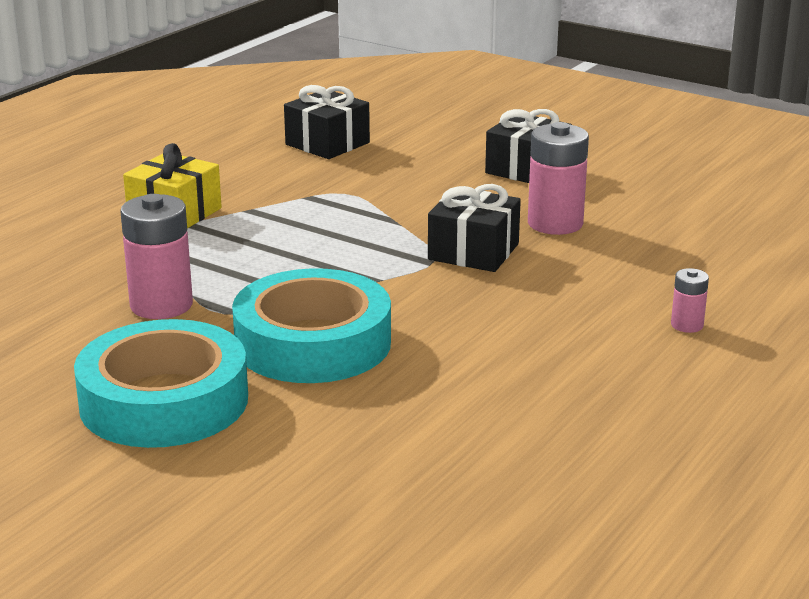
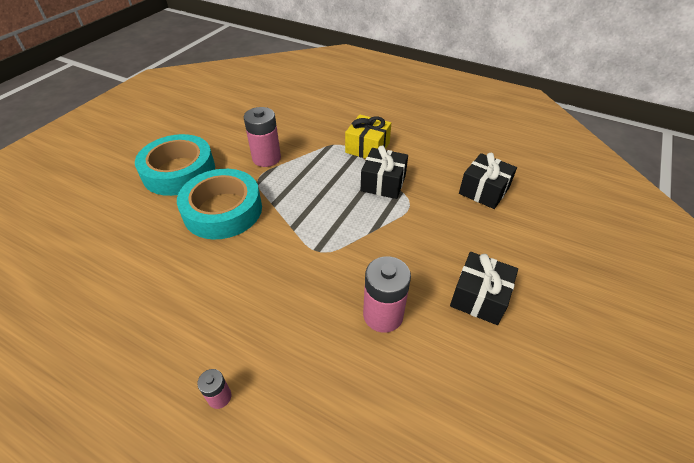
camera: 85 degrees right, 20 degrees up
black gift [428,184,521,272] -> black gift moved to [361,146,408,199]

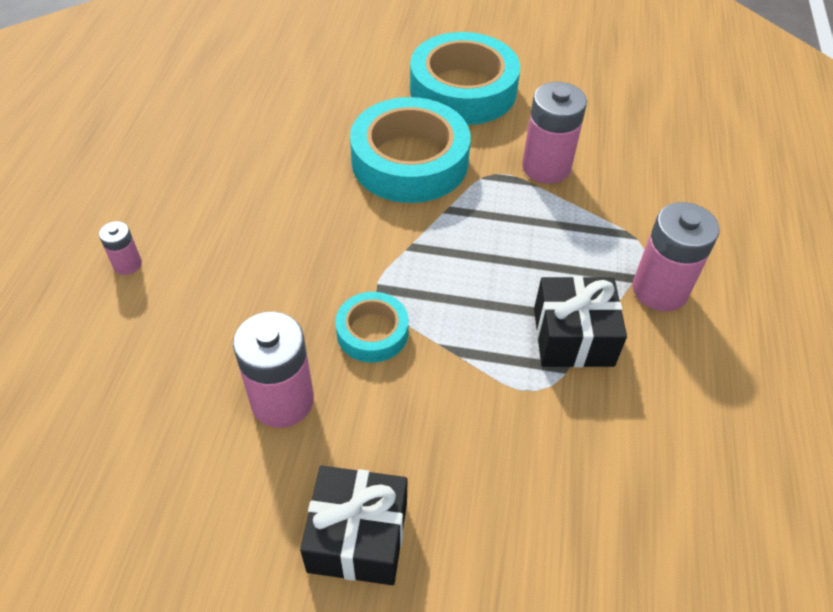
camera: 70 degrees right, 5 degrees up
yellow gift [345,115,391,158] -> pink battery [632,202,720,311]
black gift [459,153,517,209] -> none
none -> turquoise tape [335,292,409,363]

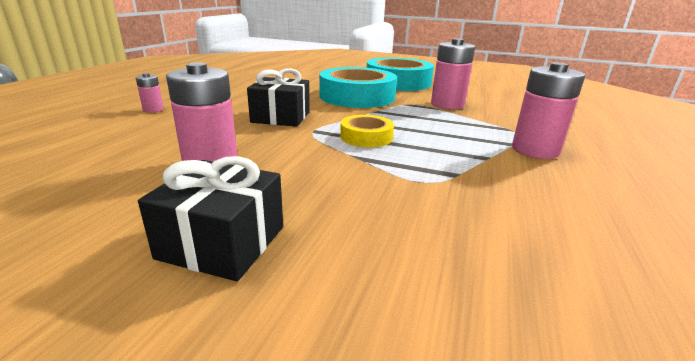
camera: 10 degrees right, 25 degrees down
turquoise tape [335,292,409,363] -> none
black gift [534,276,627,367] -> black gift moved to [247,68,310,127]
none -> yellow tape [340,115,394,147]

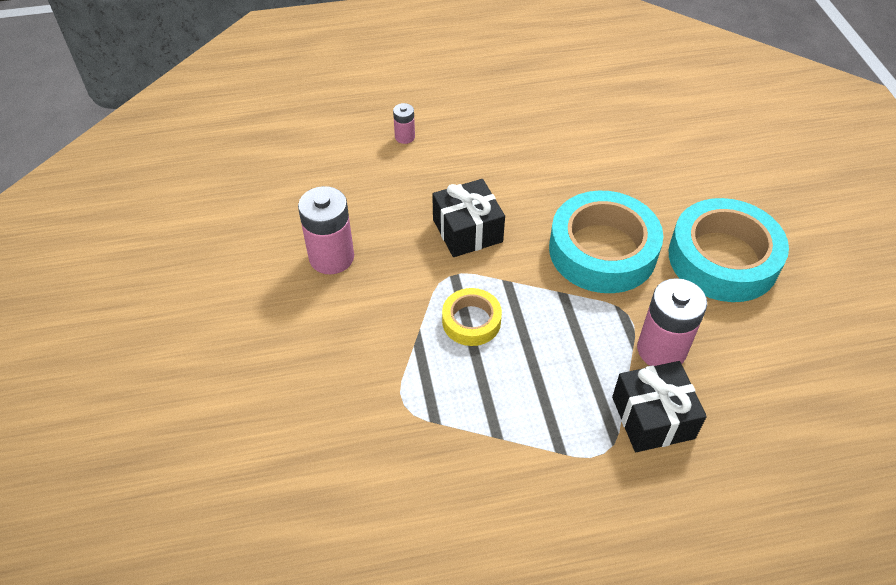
camera: 60 degrees right, 25 degrees up
black gift [138,156,283,281] -> black gift moved to [612,361,707,452]
pink battery [512,62,585,159] -> none

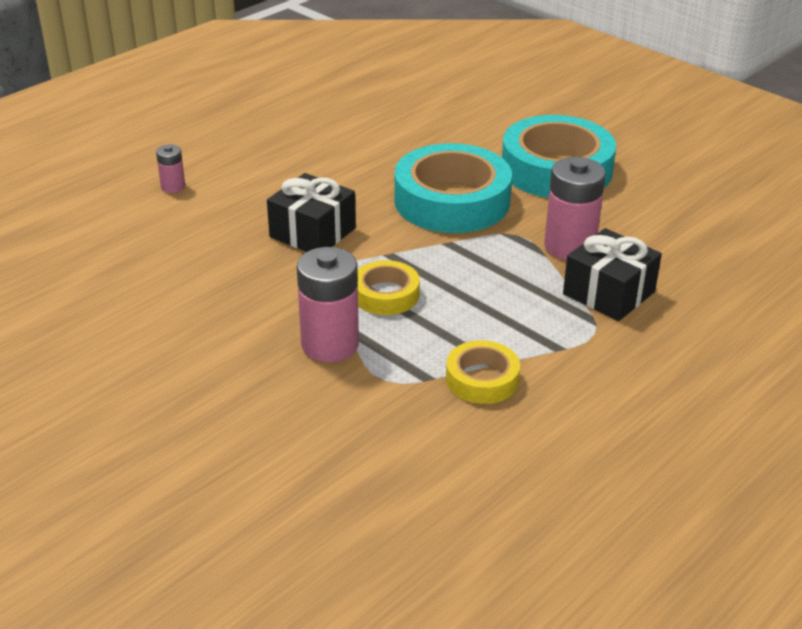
camera: 35 degrees left, 15 degrees down
pink battery [298,186,354,274] -> pink battery moved to [297,247,359,362]
none -> yellow tape [446,340,520,404]

